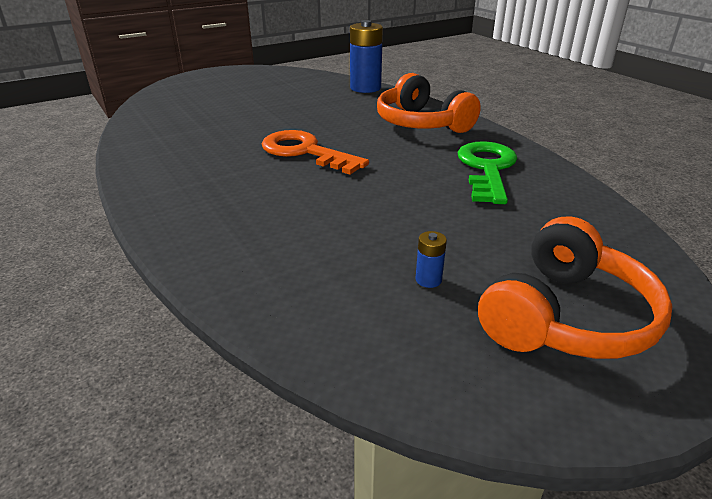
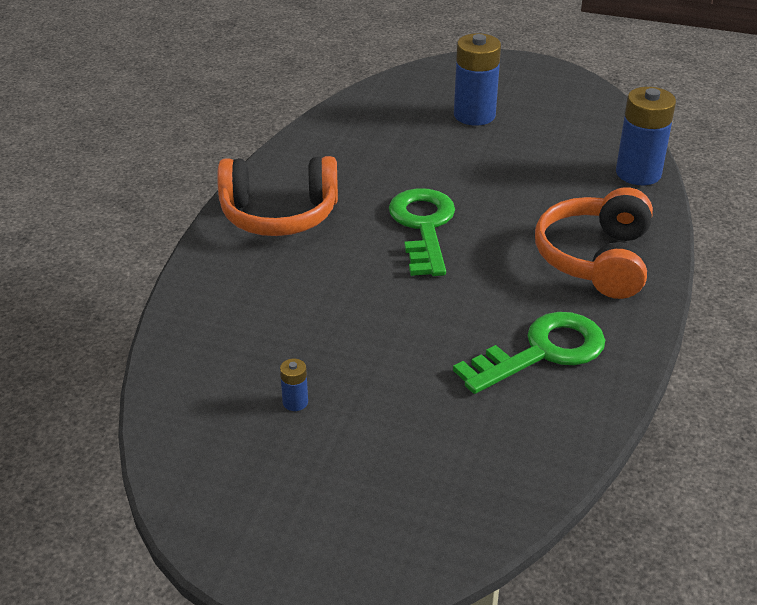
camera: 50 degrees right, 5 degrees up
orange key [262,130,369,175] -> green key [389,188,455,276]
orange headphones [478,216,673,359] -> orange headphones moved to [217,156,338,236]
none -> blue battery [454,33,501,126]

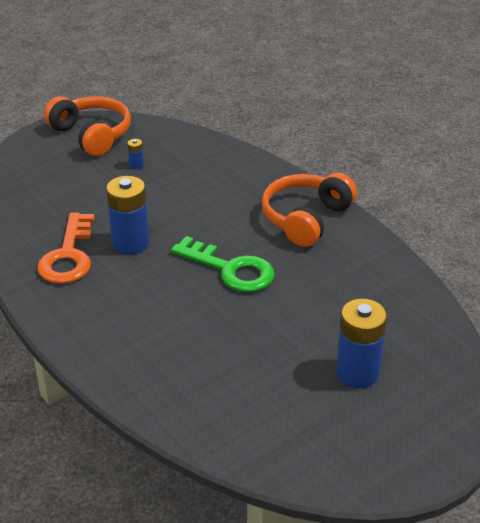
camera: 125 degrees right, 0 degrees up
green key [453,312,605,394] -> orange key [37,212,95,284]
orange headphones [535,187,653,299] -> orange headphones moved to [44,96,131,156]
blue battery [616,87,676,185] -> blue battery moved to [106,176,149,255]

